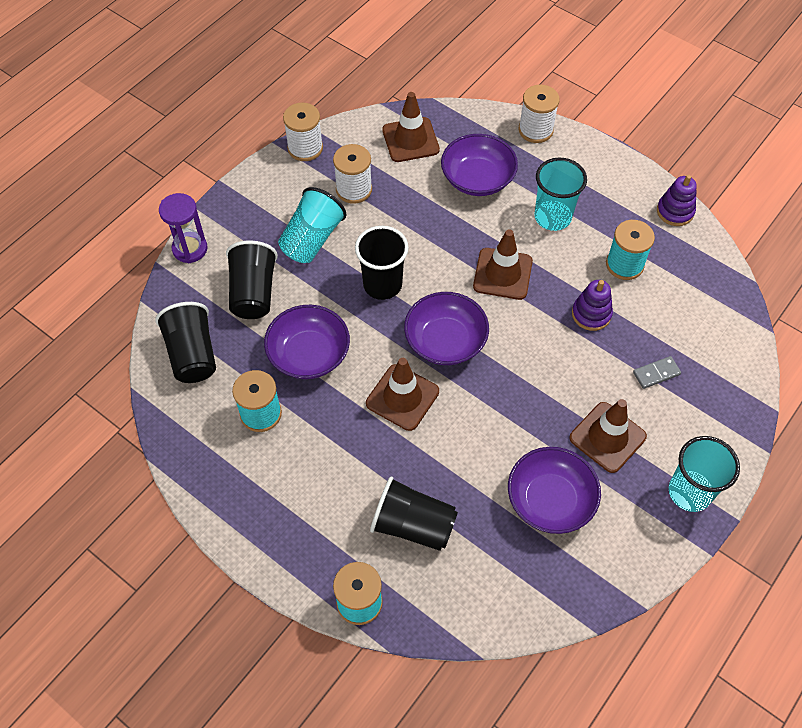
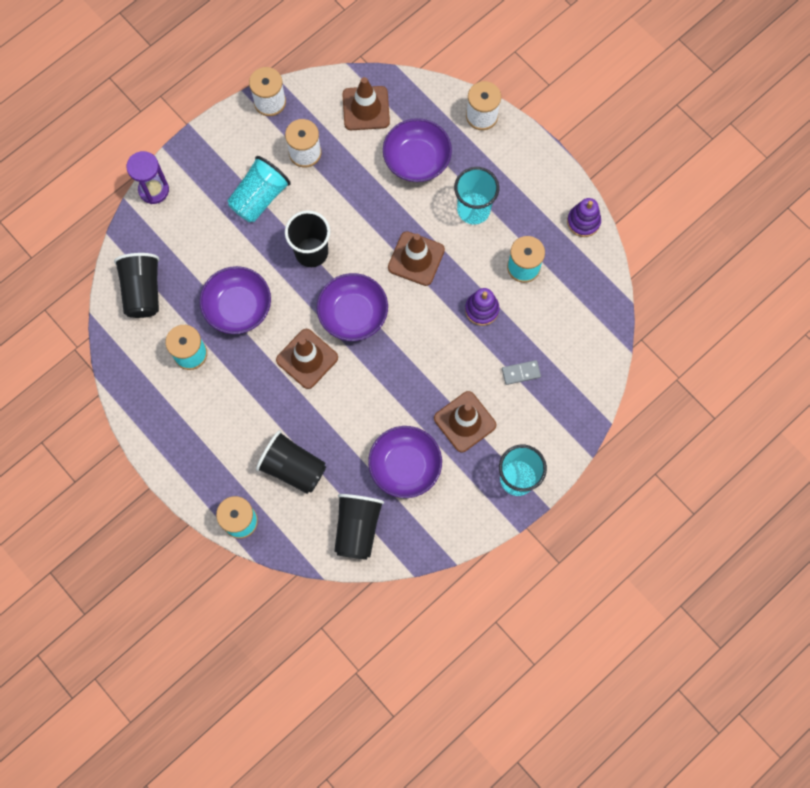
camera: 10 degrees right, 15 degrees up
black cup [226,241,278,319] -> black cup moved to [334,494,384,560]

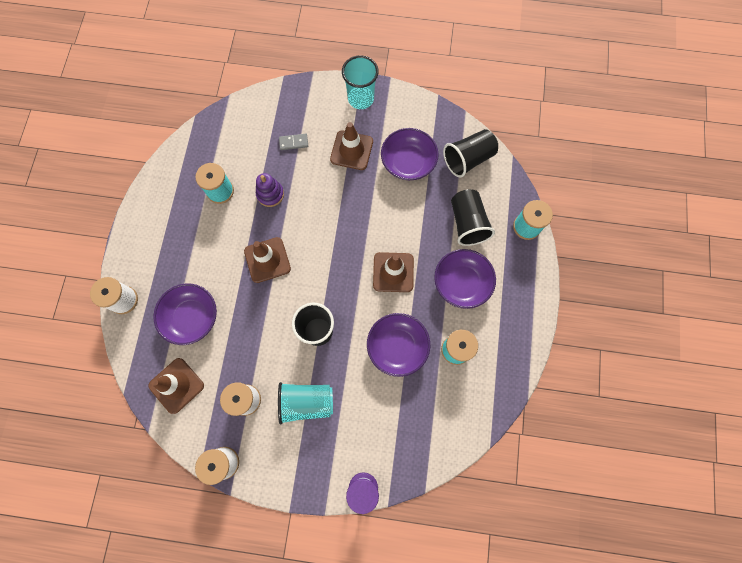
camera: 130 degrees left, 0 degrees up
black cup [114,253,160,318] -> none
purple bowl [317,273,388,341] -> purple bowl moved to [434,249,496,309]
turquoise cup [454,167,499,224] -> none
grey domino [502,360,541,385] -> grey domino turned 45 degrees counterclockwise [279,134,308,150]
purple stacking toy [567,198,601,237] -> none

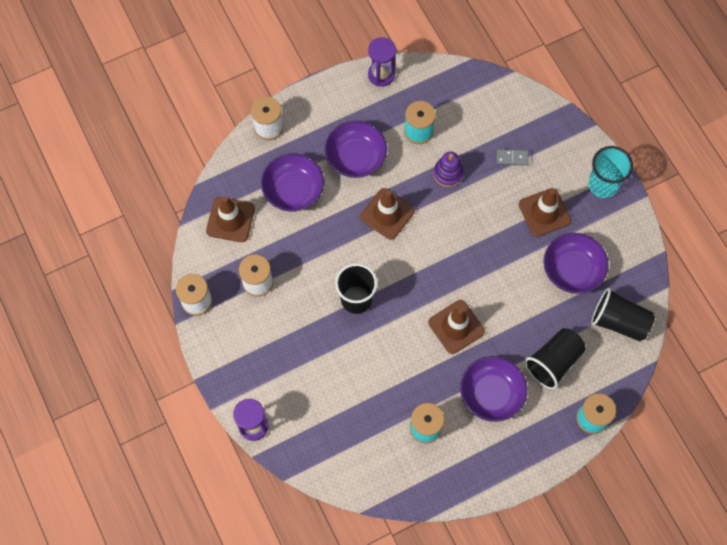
camera: 55 degrees right, 5 degrees down
turquoise cup [278,382,333,425] -> none
grey domino [279,134,308,150] -> grey domino turned 45 degrees counterclockwise [497,149,529,166]
purple bowl [367,313,430,377] -> purple bowl moved to [325,121,387,178]
none -> purple hourglass [368,37,396,87]

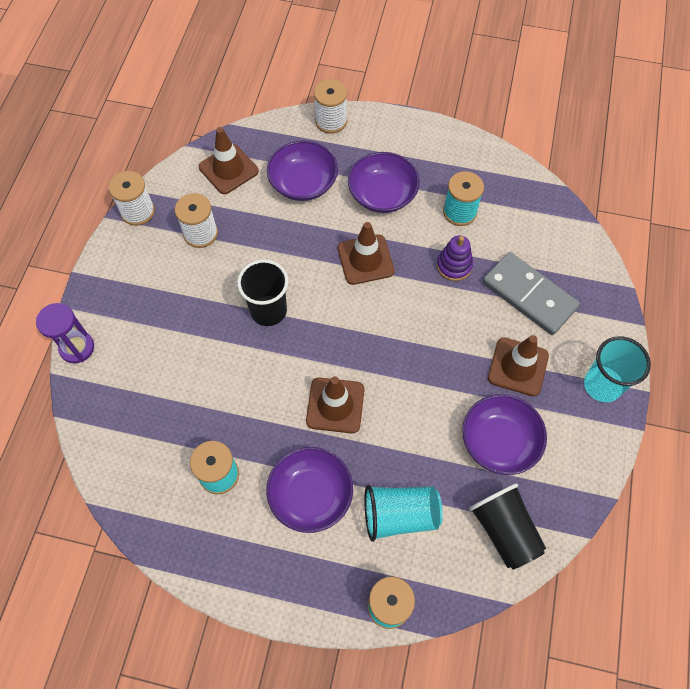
camera: 40 degrees right, 5 degrees down
purple hourglass [368,37,396,87] -> none
grey domino [497,149,529,166] -> grey domino [483,252,580,335], size x2.32
black cup [524,328,586,389] -> turquoise cup [364,485,443,542]

